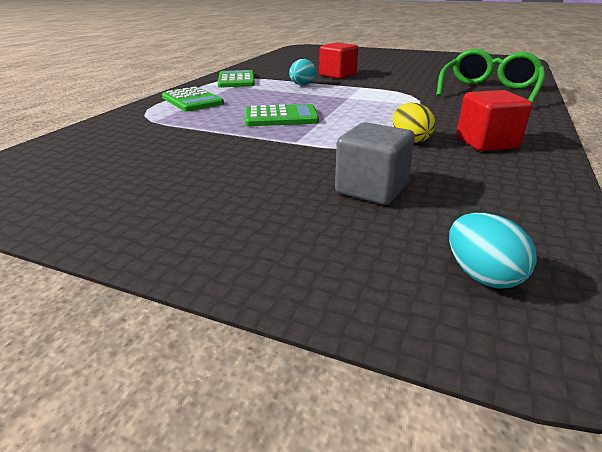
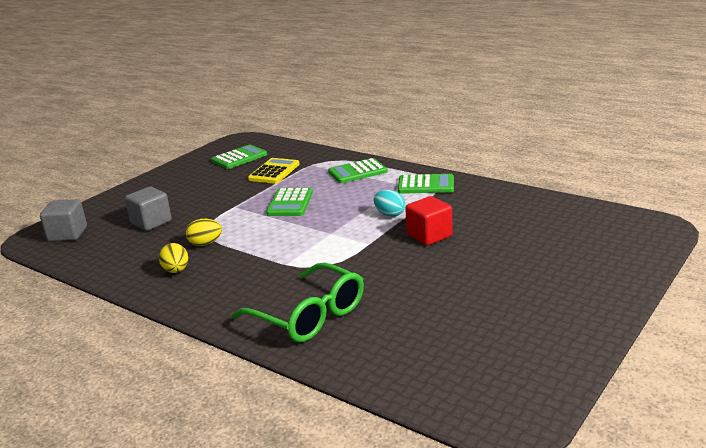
camera: 105 degrees right, 5 degrees down
turquoise egg [449,213,537,288] -> grey cube [40,199,87,242]
red cube [457,90,532,151] -> yellow egg [159,243,188,273]
none -> green calculator [211,145,267,169]
none -> yellow calculator [248,158,300,184]

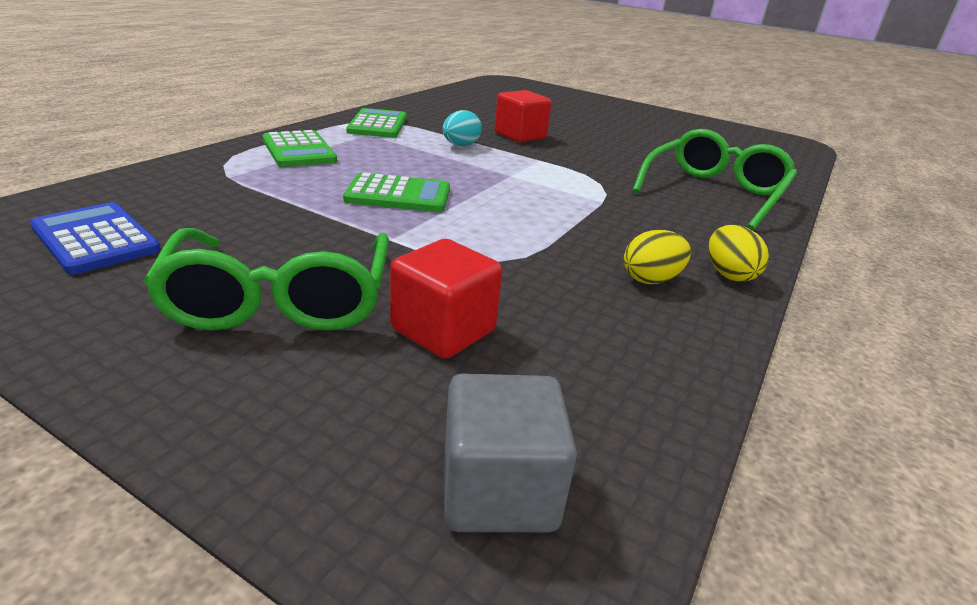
camera: 100 degrees left, 5 degrees up
grey cube [125,187,172,231] -> red cube [390,239,502,359]
yellow egg [186,219,222,246] -> yellow egg moved to [708,225,769,282]
green calculator [211,145,267,169] -> blue calculator [30,202,161,274]
yellow calculator [248,158,300,184] -> none
none -> green glasses [143,228,389,331]

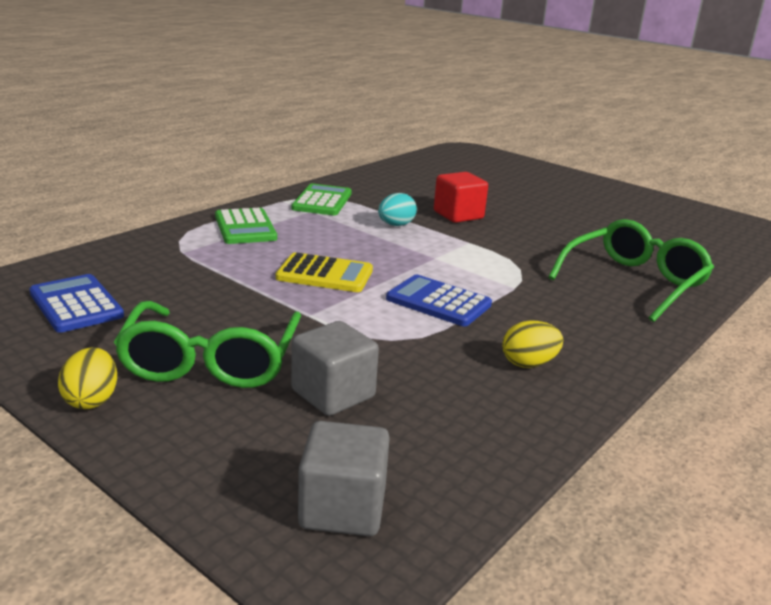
camera: 10 degrees right, 5 degrees down
green calculator [343,173,450,212] -> yellow calculator [276,252,373,292]
red cube [390,239,502,359] -> grey cube [291,321,379,416]
yellow egg [708,225,769,282] -> yellow egg moved to [58,347,117,409]
none -> blue calculator [386,275,492,326]

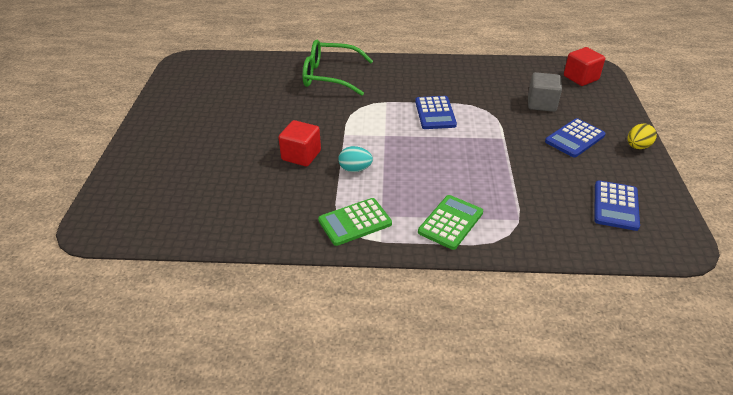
camera: 125 degrees left, 15 degrees up
green glasses [114,301,301,388] -> blue calculator [545,118,606,157]
yellow calculator [276,252,373,292] -> none
grey cube [298,421,390,536] -> red cube [564,47,605,86]
yellow egg [502,321,563,368] -> none

